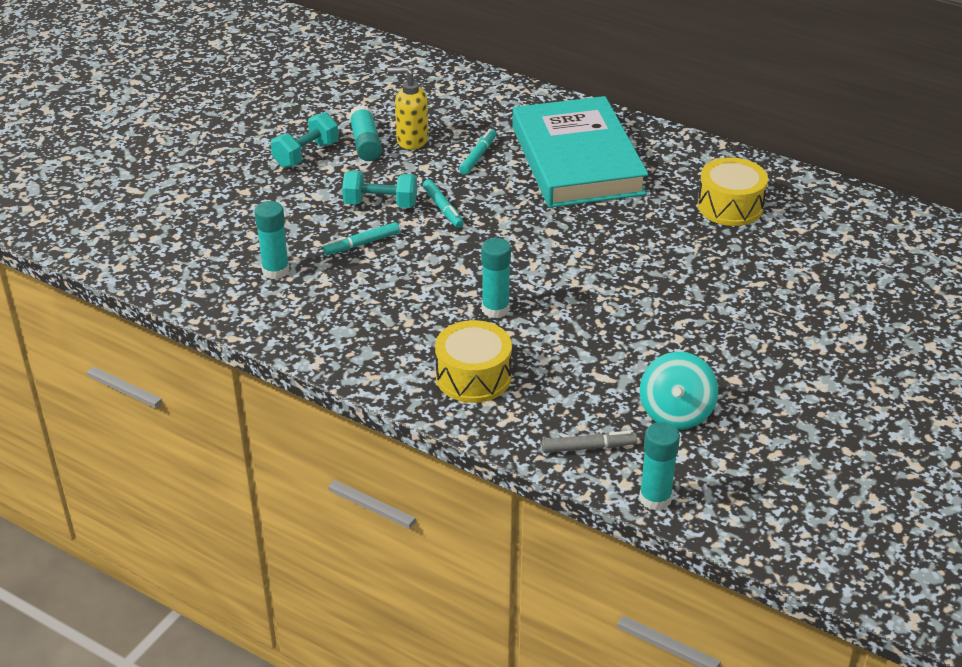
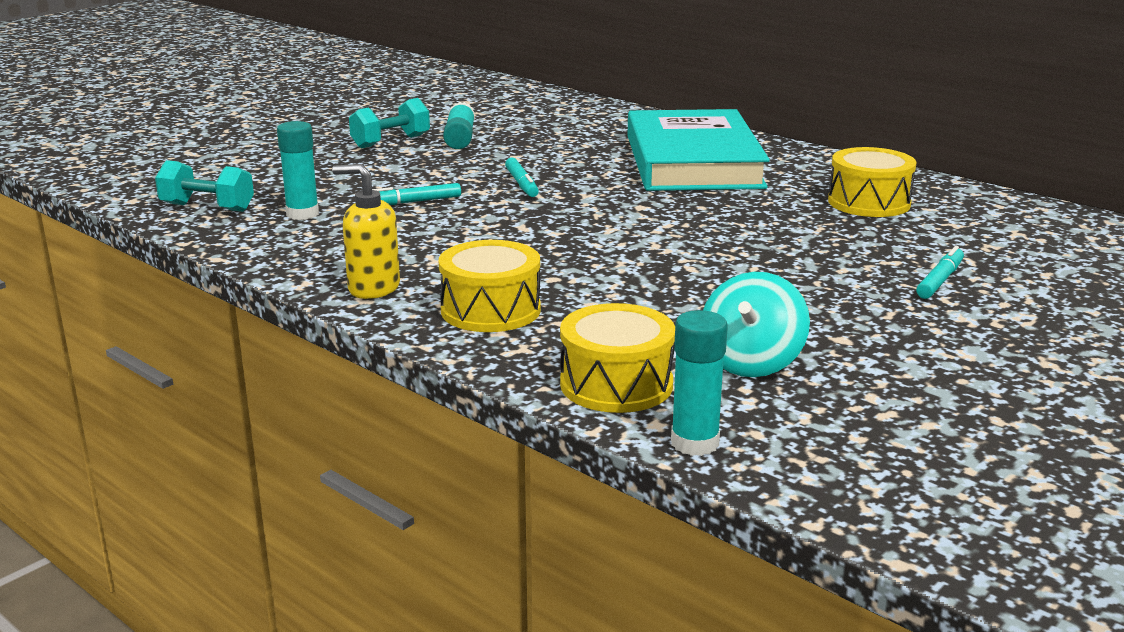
camera: 10 degrees right, 15 degrees down
turquoise dumbbell [342,170,417,208] -> turquoise dumbbell moved to [155,160,254,212]
yellow soap dispenser [387,67,428,150] -> yellow soap dispenser moved to [332,164,400,299]
turquoise marker [459,128,496,175] -> turquoise marker moved to [916,246,964,299]
turquoise glue stick [481,238,511,318] -> none
grey marker [541,431,637,453] -> yellow drum [560,303,675,413]

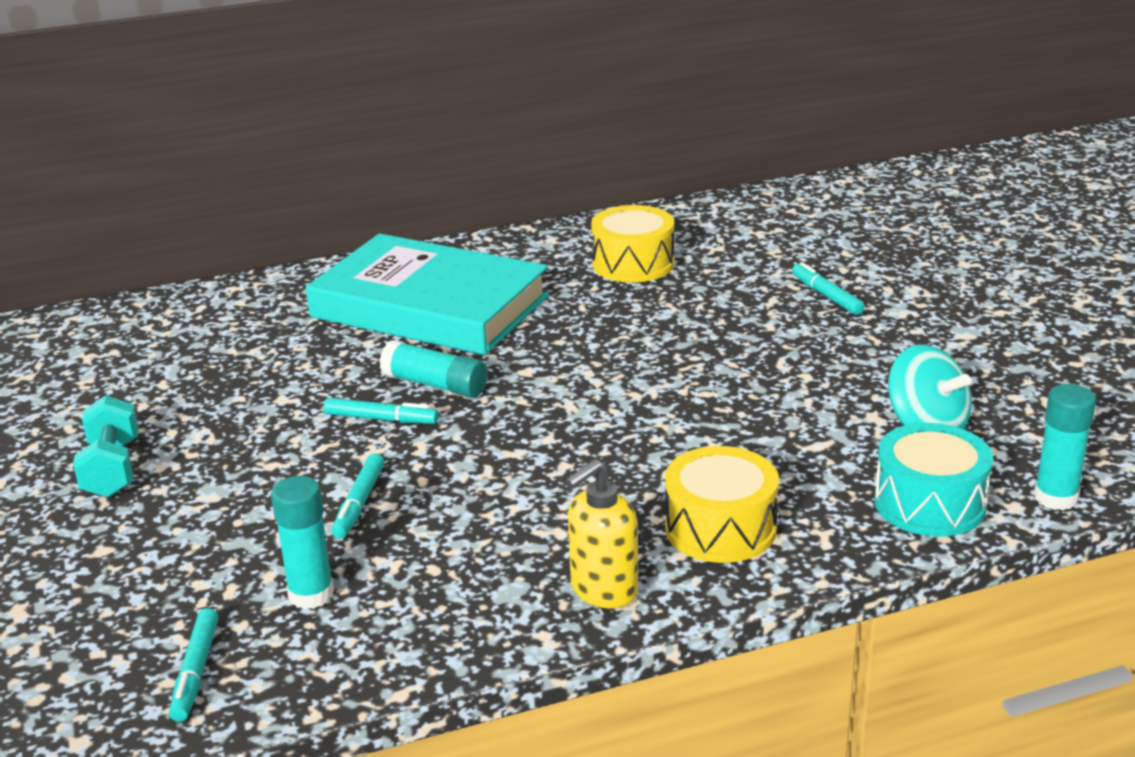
camera: 60 degrees left, 5 degrees up
turquoise dumbbell [155,160,254,212] -> turquoise marker [169,608,219,722]
turquoise glue stick [443,102,475,149] -> turquoise glue stick moved to [379,340,488,398]
yellow drum [560,303,675,413] -> turquoise drum [874,423,993,537]

